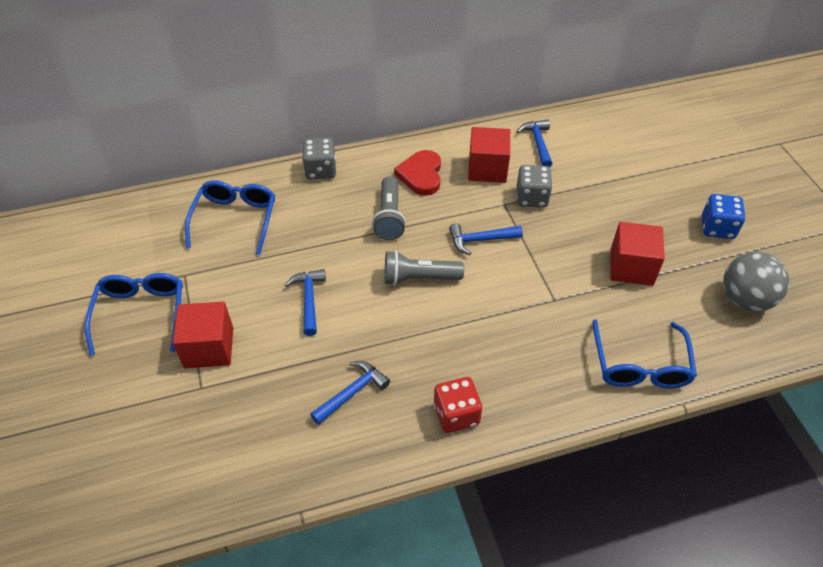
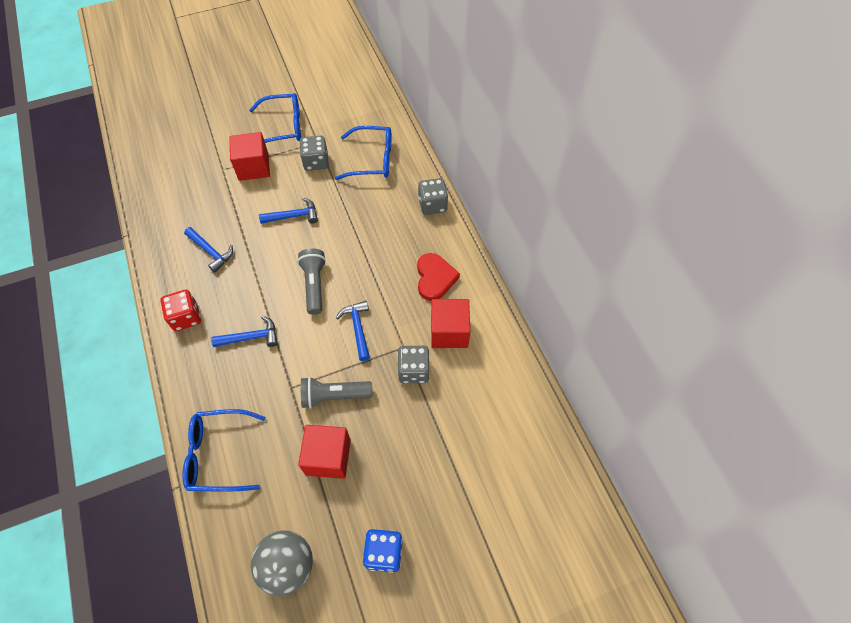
camera: 85 degrees right, 10 degrees up
grey flashlight [372,176,406,240] -> grey flashlight moved to [301,377,373,409]
red heart [394,150,441,196] -> red heart turned 90 degrees clockwise [417,253,460,301]
blue hammer [517,119,552,167] -> blue hammer moved to [211,316,278,347]
none -> grey dice [299,136,329,171]

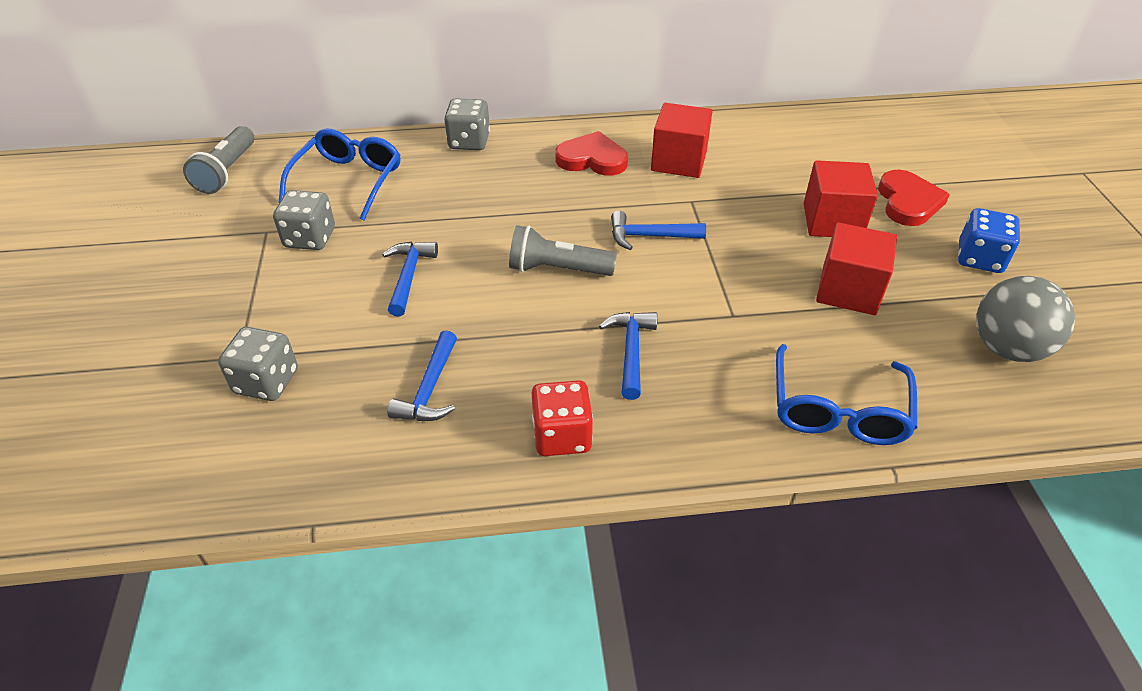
camera: 75 degrees left, 15 degrees down
blue hammer [184,227,233,273] -> blue hammer turned 135 degrees clockwise [387,330,457,421]
red cube [229,132,270,181] -> red cube moved to [803,160,878,237]
blue glasses [249,93,301,143] -> none
grey flashlight [301,377,373,409] -> grey flashlight moved to [183,126,254,194]
grey dice [397,346,430,383] -> grey dice moved to [218,327,298,401]
none -> red heart [878,170,950,226]

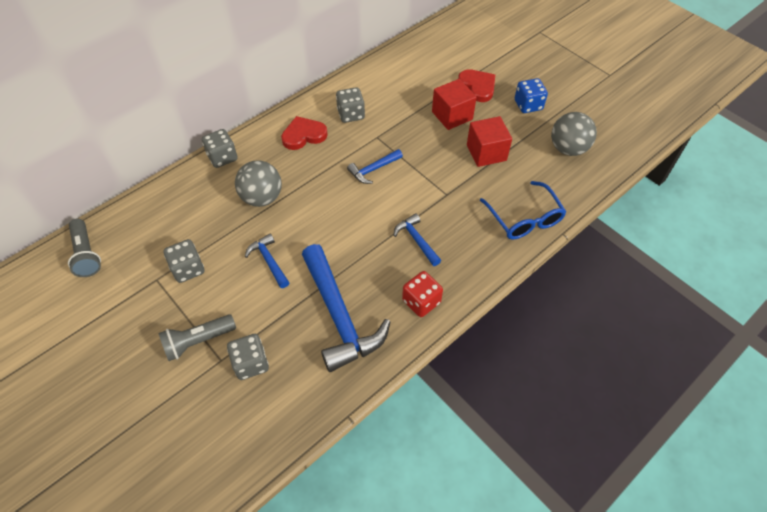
camera: 35 degrees left, 10 degrees up
blue glasses [279,129,400,221] -> none
blue hammer [387,330,457,421] -> blue hammer [302,244,390,372], size x2.05
grey flashlight [509,225,617,276] -> grey flashlight moved to [159,314,236,361]
red cube [651,103,713,178] -> grey dice [336,87,365,123]
none -> grey ball [235,160,282,207]

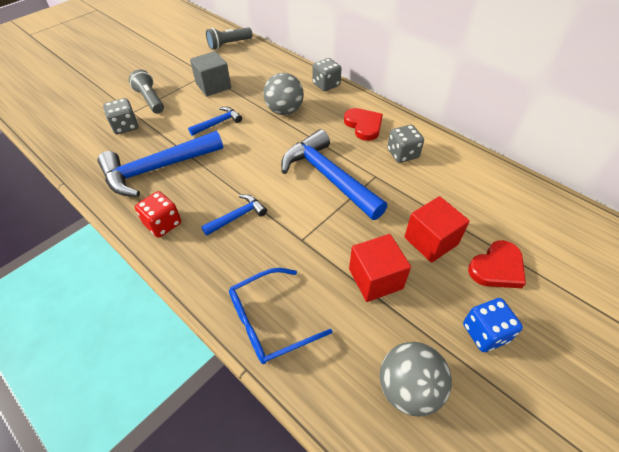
camera: 85 degrees right, 5 degrees down
grey dice [163,239,205,283] -> grey cube [190,51,231,97]
blue hammer [347,149,403,184] -> blue hammer [281,129,387,220], size x2.05

